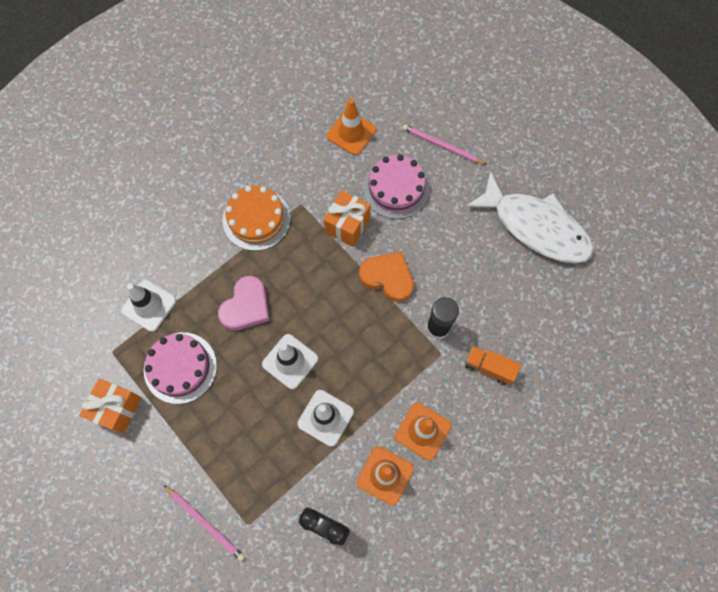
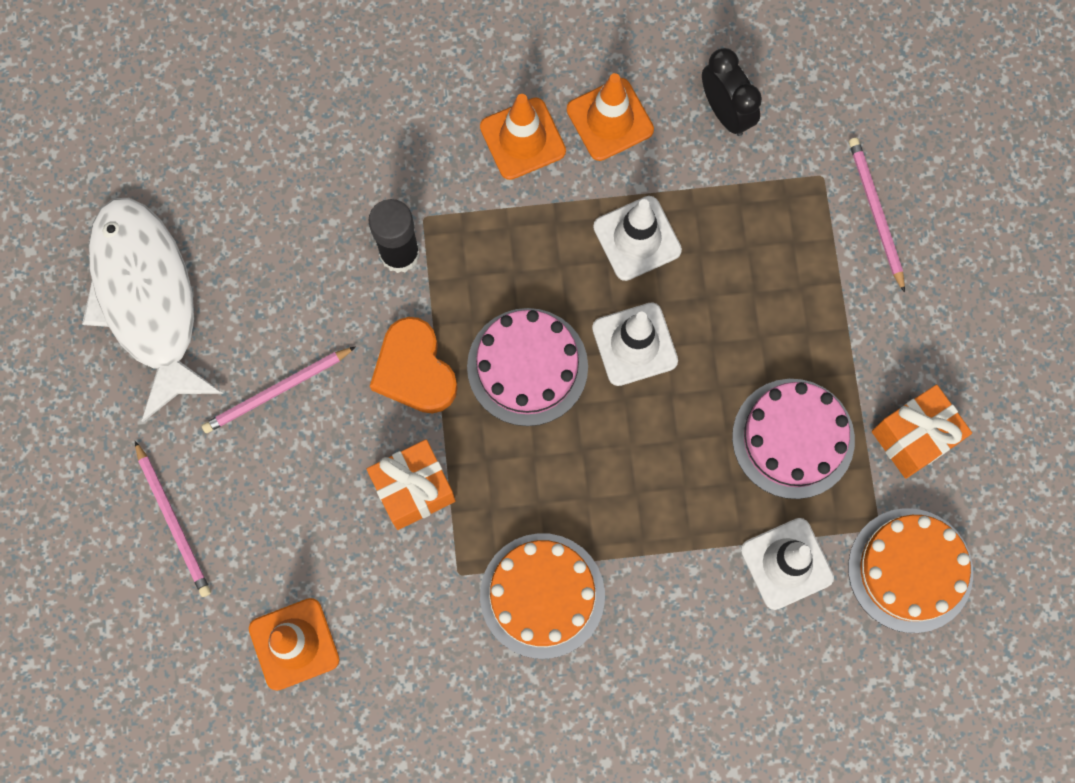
camera: 145 degrees left, 5 degrees up
pink heart [218,276,270,331] -> none
pink cake [363,154,430,219] -> pink cake moved to [467,308,588,426]
orange truck [465,346,521,385] -> none
none -> pink pencil [202,346,356,433]
none -> orange cake [848,508,973,633]

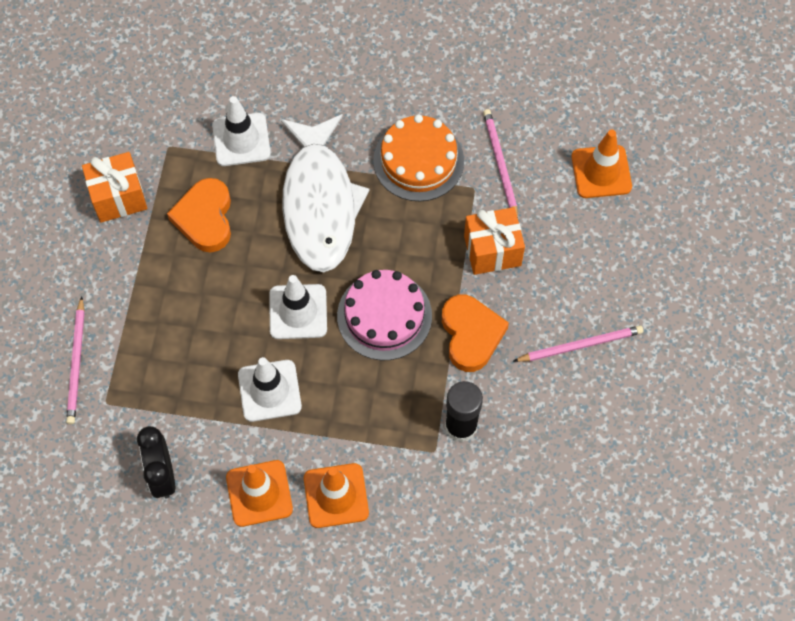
camera: 165 degrees left, 10 degrees down
white fish [82,198,223,422] -> white fish moved to [280,114,370,272]
pink pencil [135,441,211,597] -> pink pencil moved to [483,109,518,218]
pink cake [732,379,855,499] -> orange heart [167,178,231,252]
orange cake [848,508,973,633] -> none

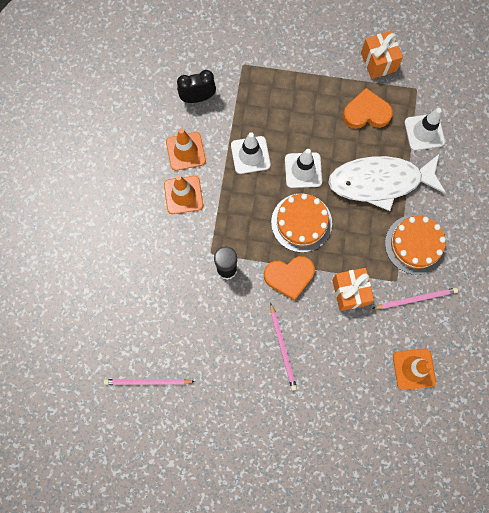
camera: 90 degrees right, 10 degrees up
pink pencil [66,296,85,424] -> pink pencil moved to [104,379,195,385]
pink cake [337,270,432,360] -> orange cake [271,194,332,252]

